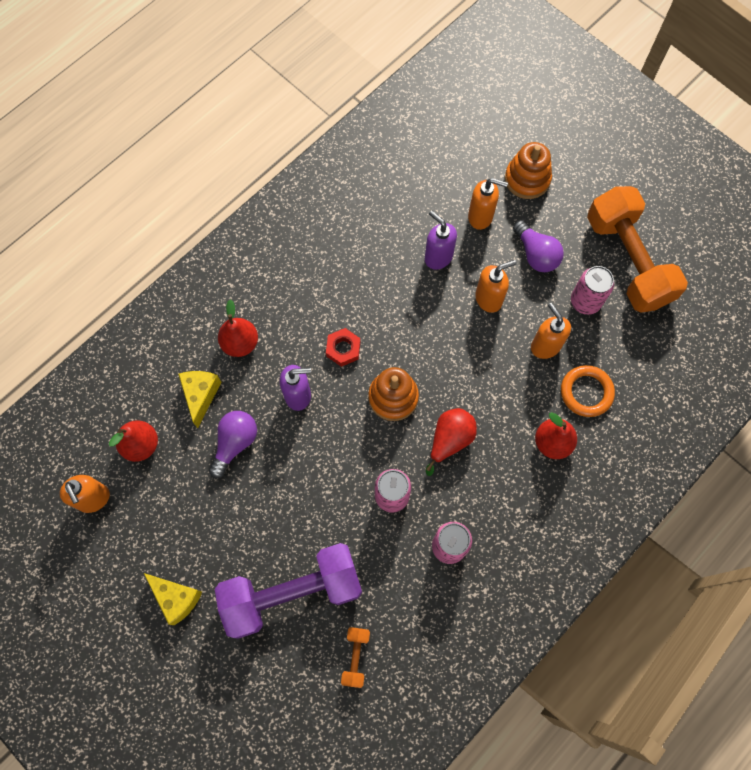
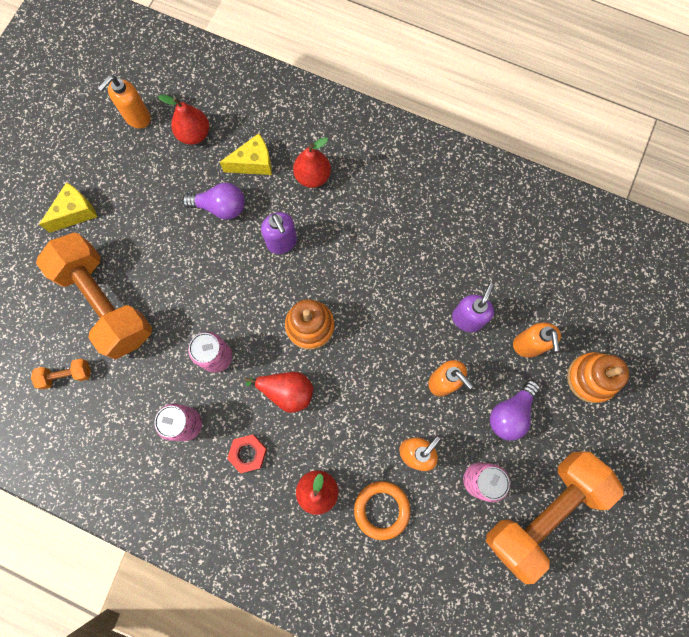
camera: 70 degrees right, 5 degrees up
yellow cheese [144,573,202,625] -> yellow cheese turned 150 degrees counterclockwise [39,182,97,233]
purple dumbbell [215,543,362,639] -> orange dumbbell [36,233,152,359]
red nut [326,328,360,367] -> red nut moved to [227,434,267,473]

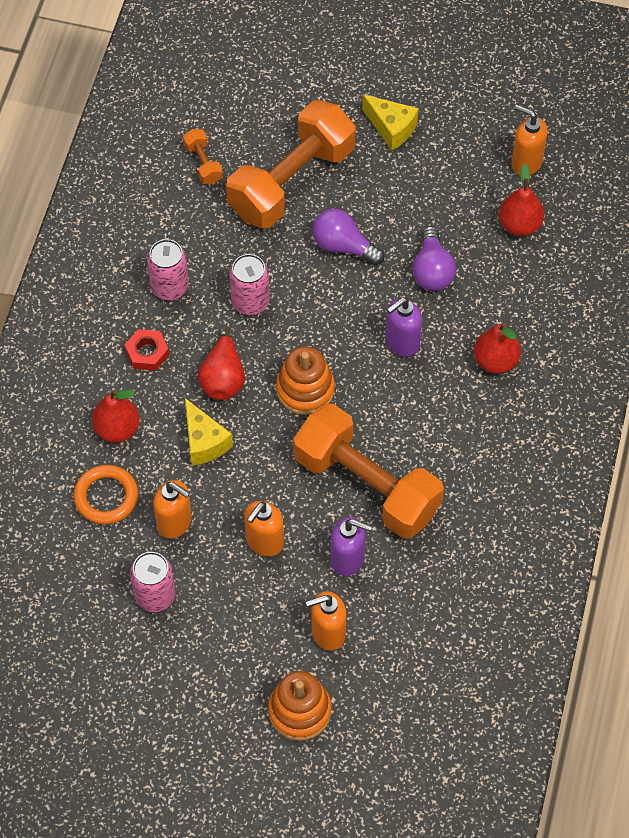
camera: 80 degrees right, 15 degrees down
yellow cheese [220,133,272,175] -> yellow cheese moved to [185,398,233,466]
orange dumbbell [486,452,624,584] -> orange dumbbell moved to [293,404,444,539]
purple light bulb [490,380,540,441] -> purple light bulb moved to [312,209,385,265]

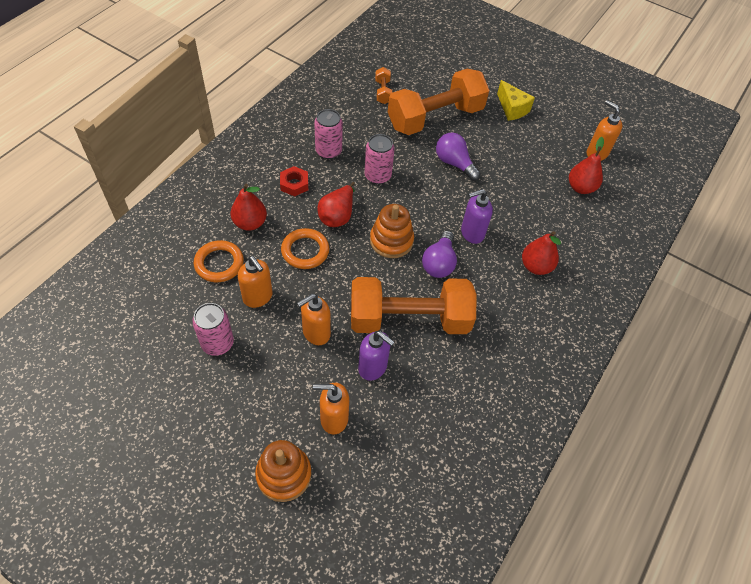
camera: 15 degrees right, 5 degrees down
yellow cheese [185,398,233,466] -> orange ring [281,228,329,269]
orange dumbbell [293,404,444,539] -> orange dumbbell turned 60 degrees counterclockwise [351,277,476,334]
purple light bulb [412,226,456,291] -> purple light bulb moved to [422,230,457,278]

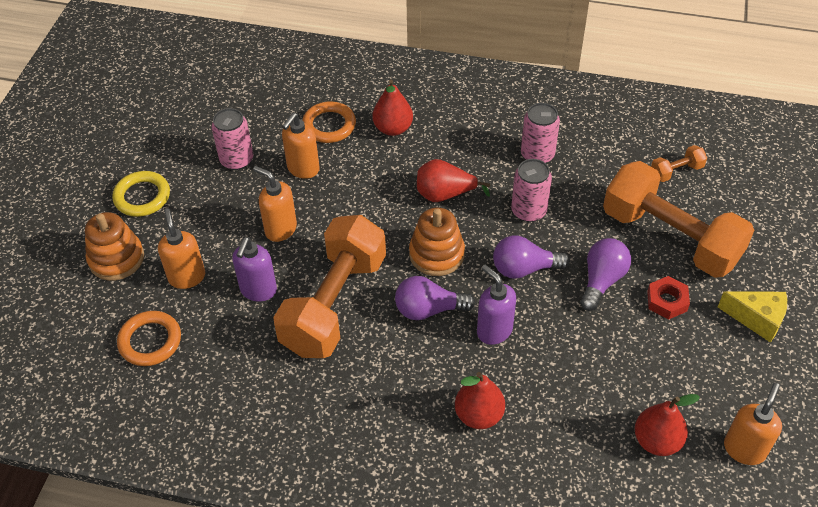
camera: 75 degrees right, 5 degrees down
red nut [280,166,308,196] -> red nut moved to [647,276,690,319]
orange ring [281,228,329,269] -> orange ring moved to [117,311,181,366]
orange dumbbell [351,277,476,334] -> orange dumbbell turned 45 degrees clockwise [273,215,386,358]
yellow cheese [497,80,535,121] -> yellow cheese turned 105 degrees counterclockwise [718,291,787,343]
none -> yellow ring [112,171,170,217]
none -> purple light bulb [493,235,570,279]

